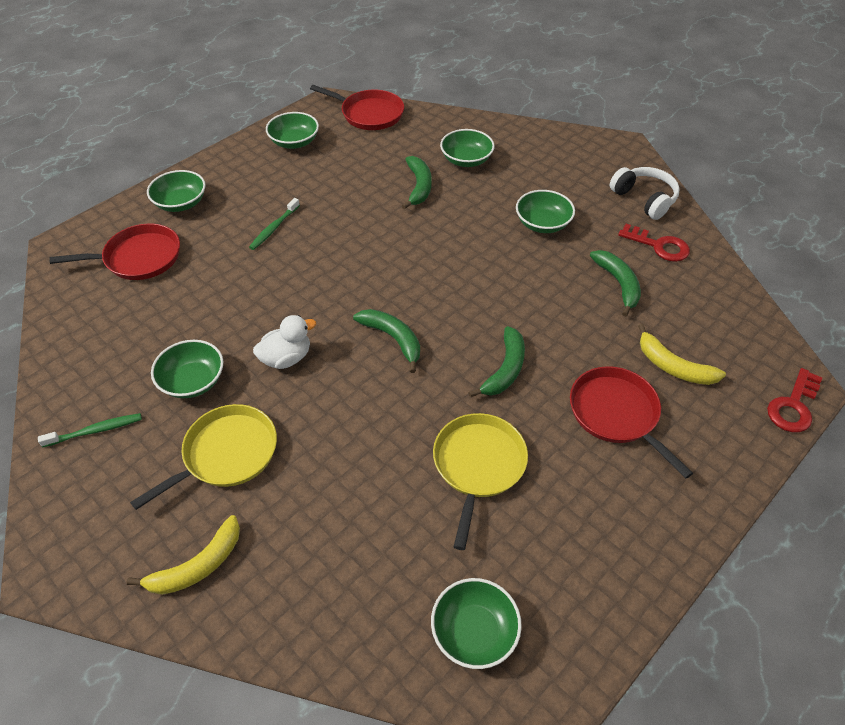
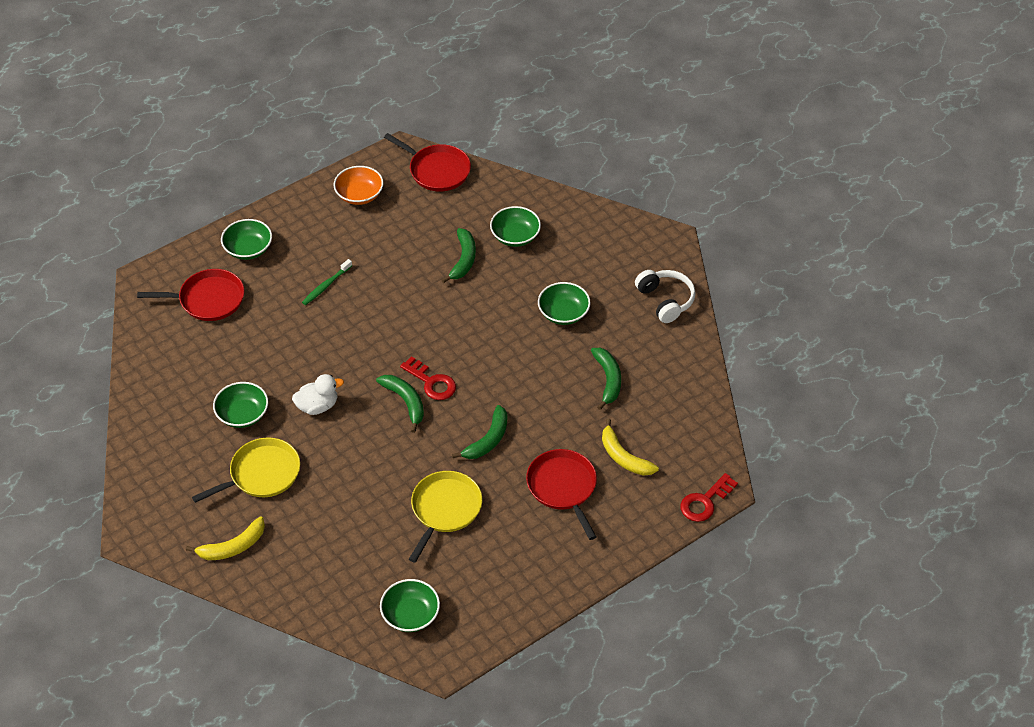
camera: 10 degrees right, 0 degrees up
green toothbrush [38,413,142,447] -> none
green bowl [266,112,319,149] -> orange bowl [334,166,384,205]
red key [618,224,690,262] -> red key moved to [400,356,456,400]

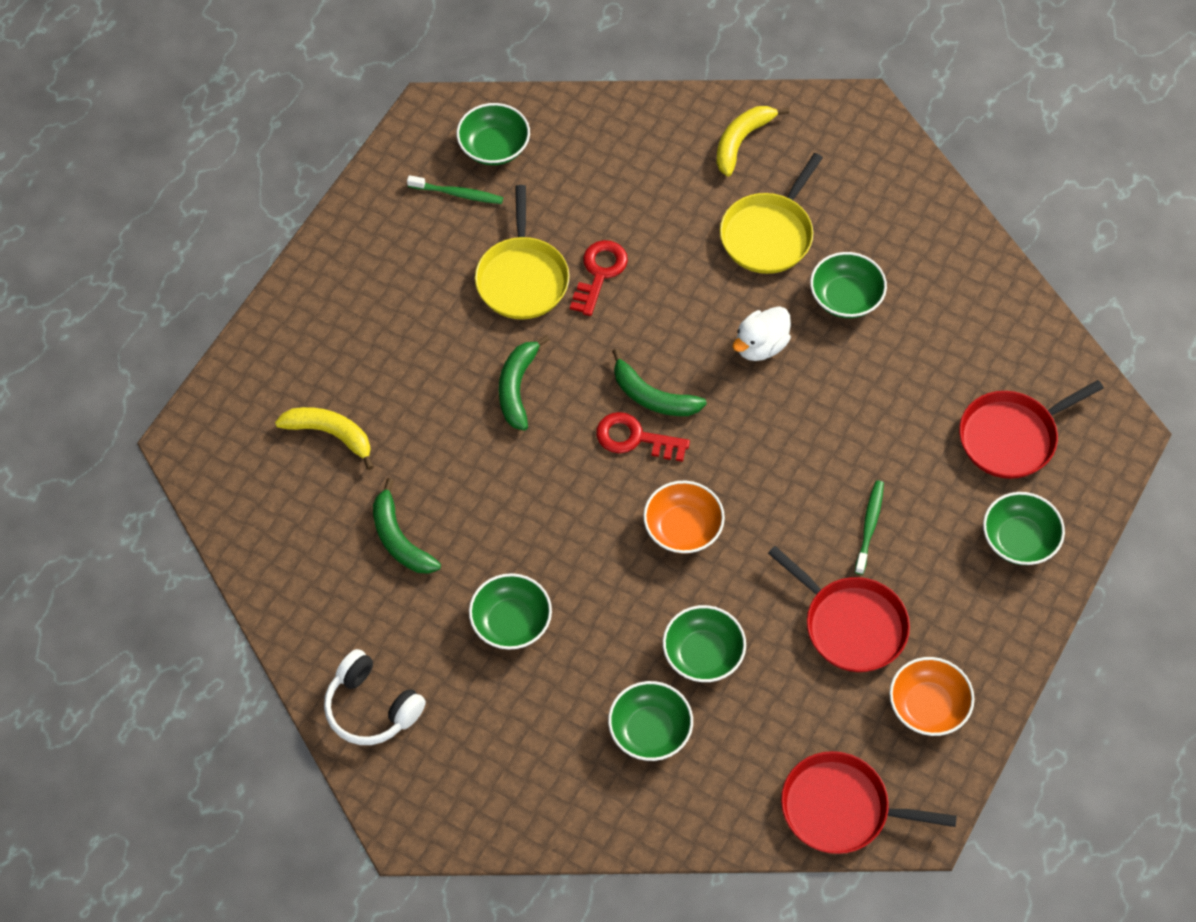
camera: 155 degrees right, 10 degrees up
green banana [442,228,476,283] -> green bowl [663,605,746,682]
red pan [526,449,597,540] -> red pan moved to [768,546,910,672]
red key [680,473,738,522] -> red key moved to [570,240,628,316]
none -> green toothbrush [407,175,503,204]
none -> orange bowl [643,481,725,554]

